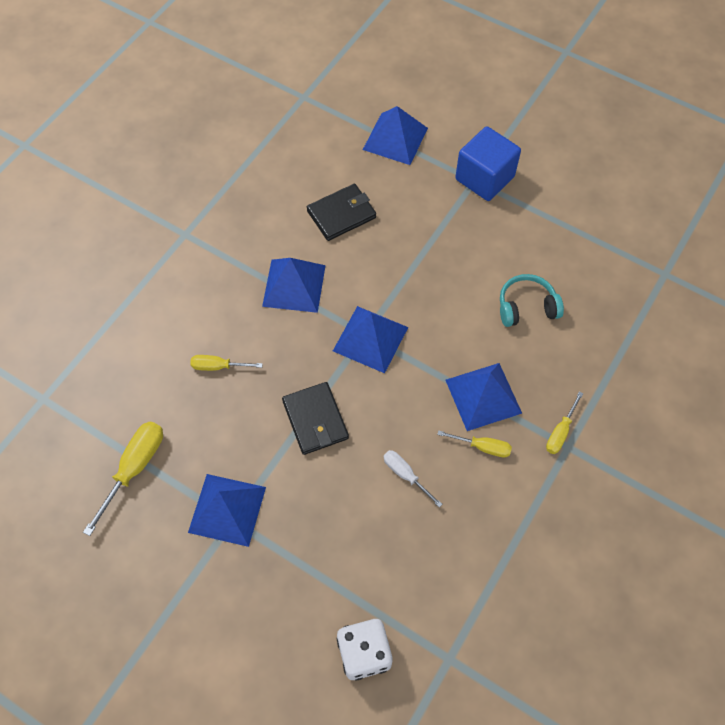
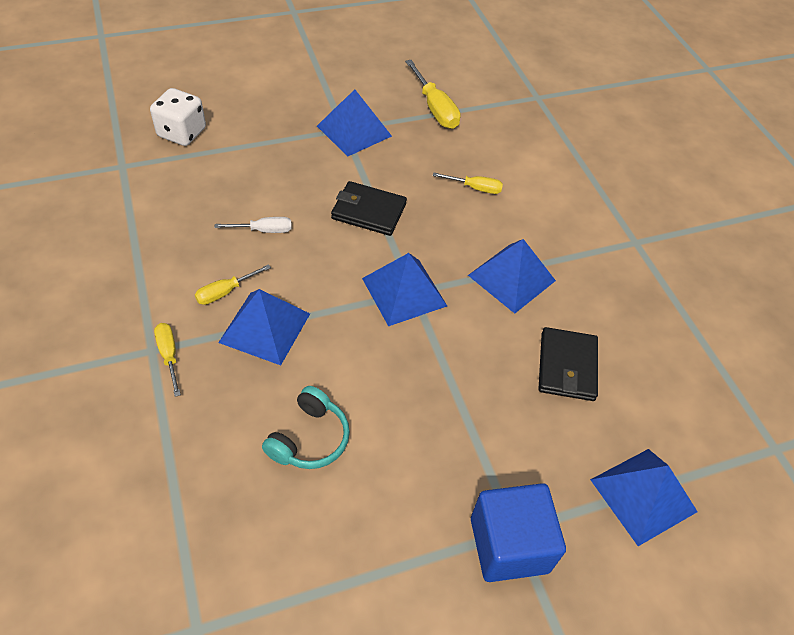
camera: 125 degrees right, 10 degrees down
yellow screwdriver [190,355,263,371] -> yellow screwdriver turned 60 degrees clockwise [433,173,503,194]

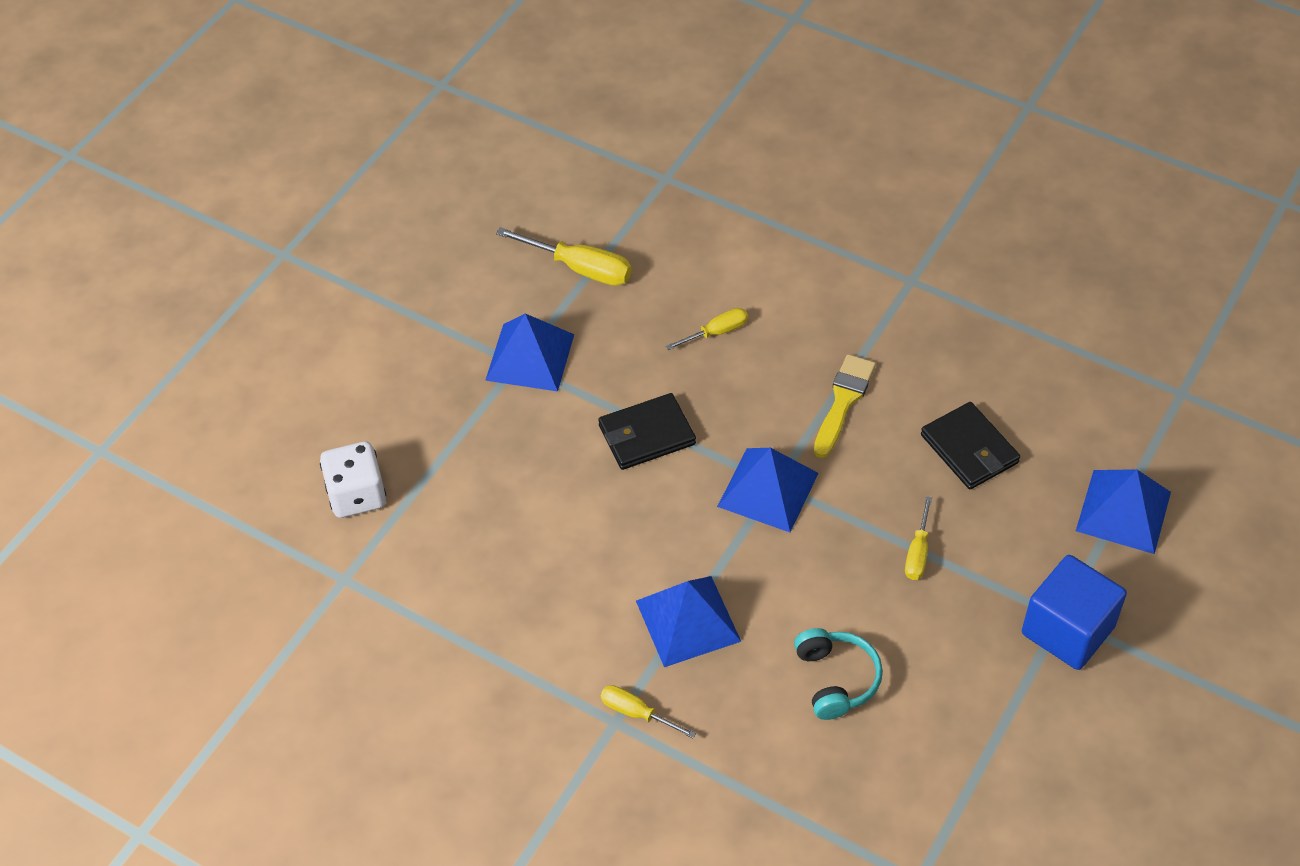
camera: 35 degrees left, 0 degrees up
yellow screwdriver [195,264,271,305] -> yellow screwdriver moved to [905,496,932,580]
white screwdriver [214,217,292,233] -> none
blue pyramid [468,239,556,314] -> yellow brush [814,354,876,458]

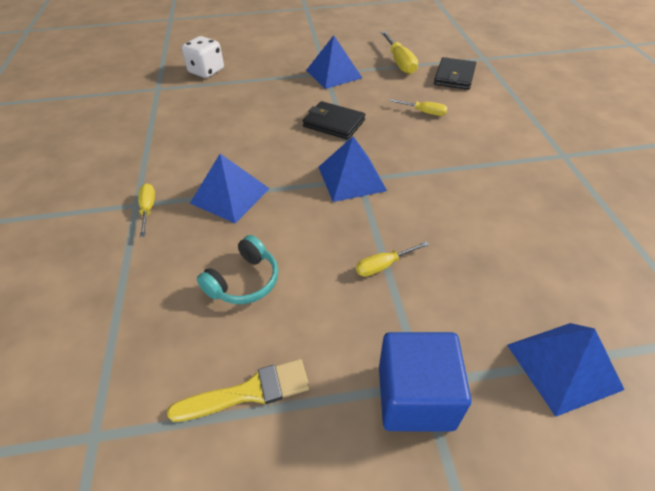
camera: 50 degrees right, 5 degrees down
yellow brush [814,354,876,458] -> yellow brush moved to [167,359,310,422]
black wallet [921,402,1020,489] -> black wallet moved to [434,57,476,90]

